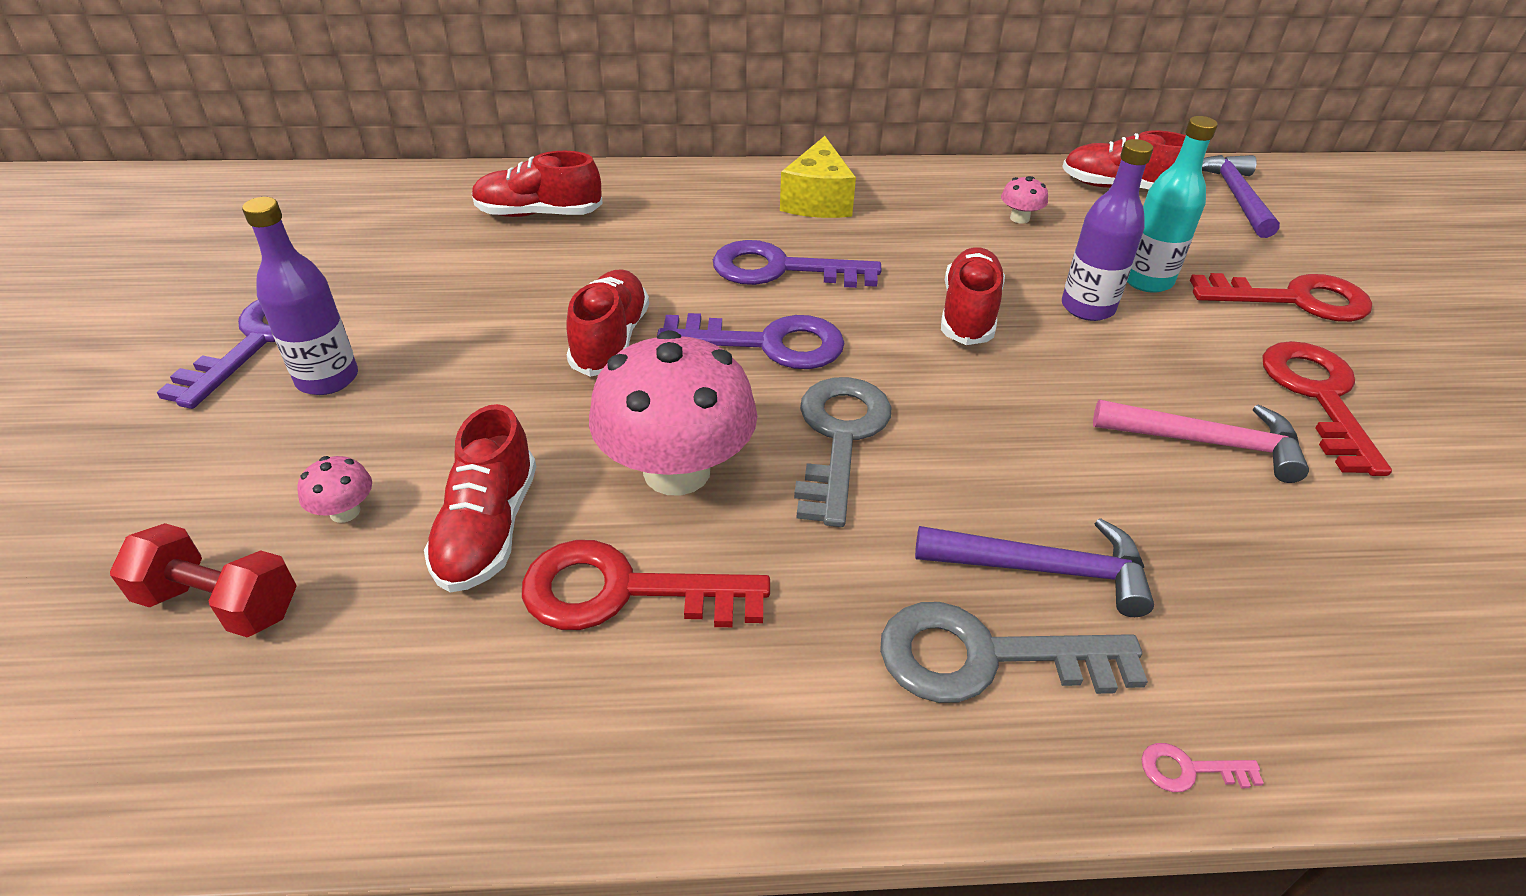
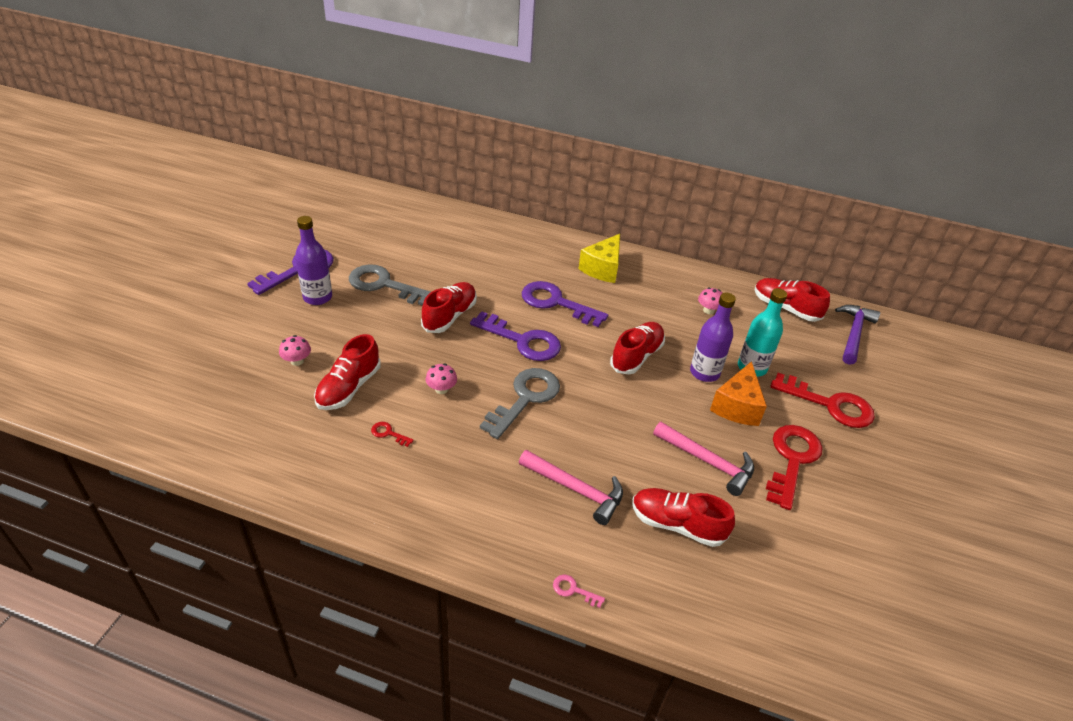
camera: 20 degrees right, 0 degrees up
red dumbbell [110,523,297,637] -> none
red shoe [472,151,603,217] -> red shoe moved to [632,488,735,547]
red key [522,540,770,630] -> red key [371,422,414,447], size x0.41
pink mushroom [589,330,757,496] -> pink mushroom [426,364,457,394], size x0.41
grey key [880,602,1148,703] -> grey key moved to [349,264,431,306]
purple hammer [915,518,1154,617] -> pink hammer [519,450,623,525]
none -> orange cheese [710,361,767,426]

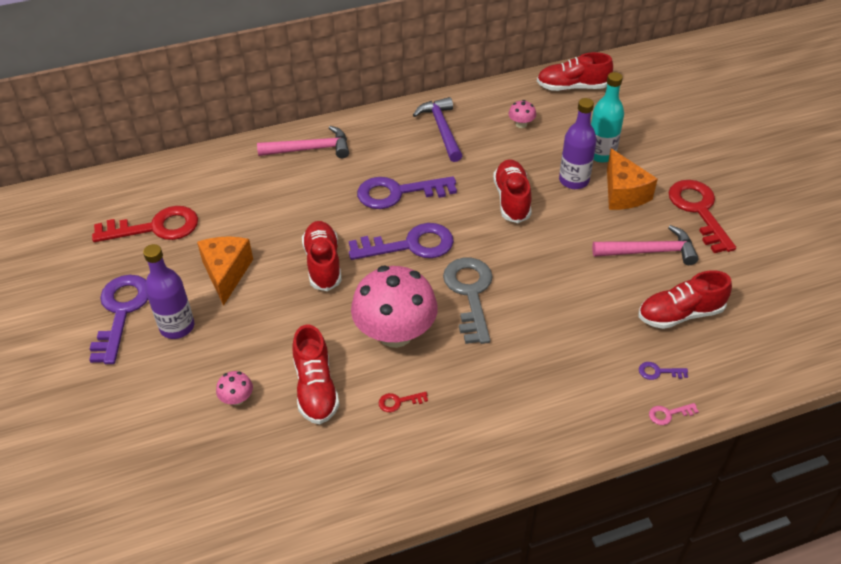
camera: 35 degrees left, 5 degrees up
grey key [349,264,431,306] -> orange cheese [197,236,253,306]
pink mushroom [426,364,457,394] -> pink mushroom [351,265,438,348], size x2.46
pink hammer [519,450,623,525] -> pink hammer moved to [257,126,349,158]
yellow cheese [578,234,620,283] -> none
red key [770,373,875,428] -> red key moved to [92,206,198,242]
purple hammer [835,305,880,365] -> purple hammer moved to [413,97,463,162]
none -> purple key [639,362,688,380]

